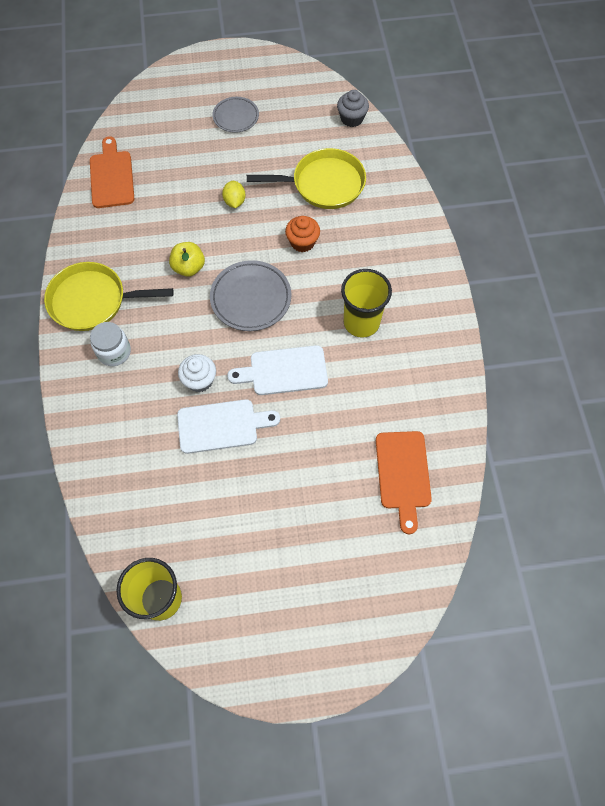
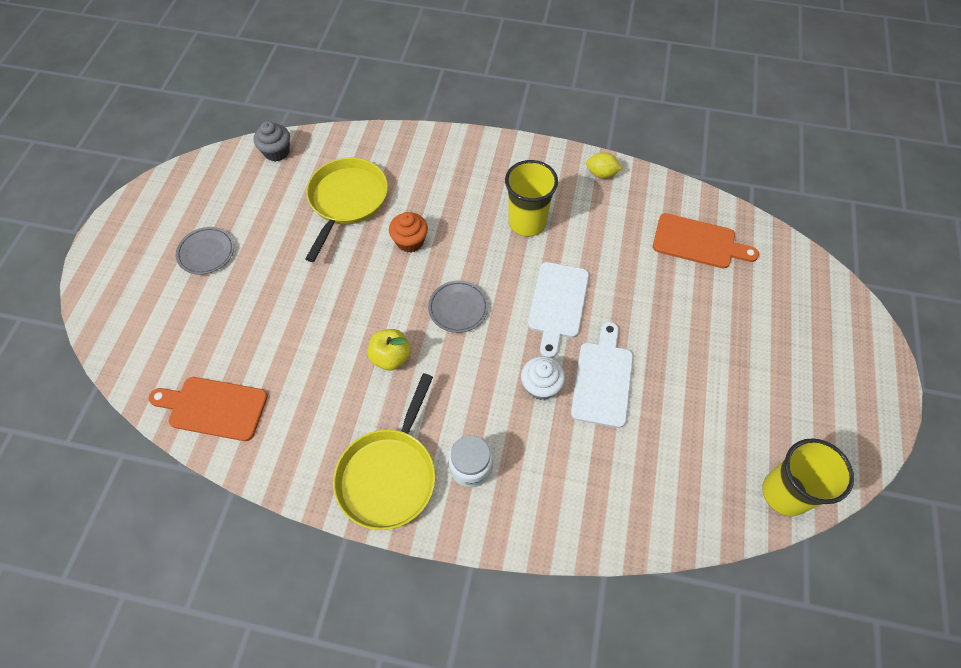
camera: 70 degrees left, 5 degrees down
grey plate [210,260,291,331] -> grey plate [428,280,488,333], size x0.65
yellow lemon [222,181,246,208] -> yellow lemon moved to [586,152,622,178]

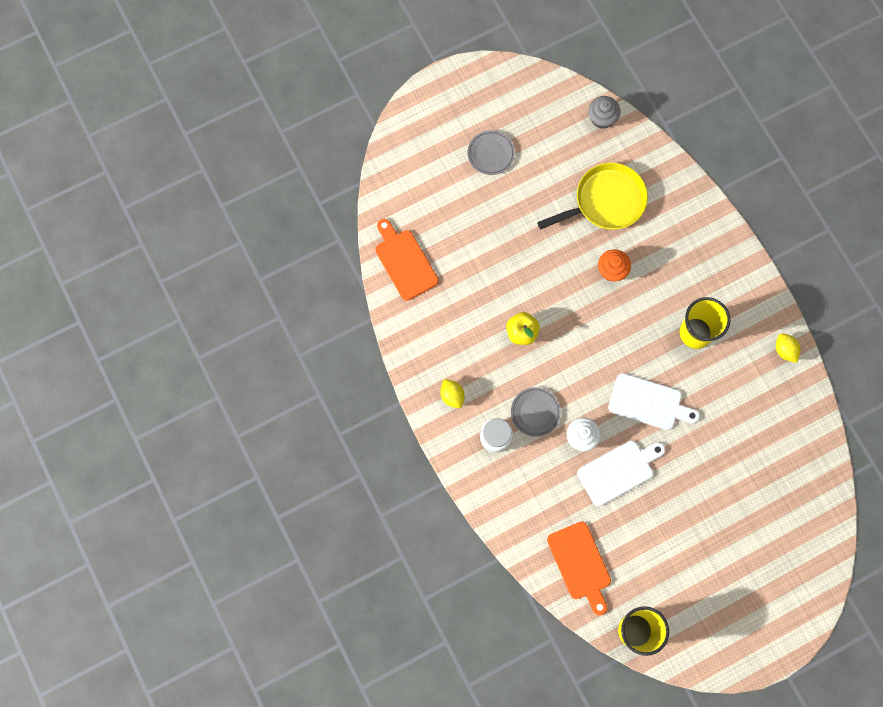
camera: 50 degrees right, 15 degrees up
yellow pan [333,373,436,530] -> yellow lemon [440,379,465,408]
grey plate [428,280,488,333] -> grey plate moved to [511,387,561,437]
white cutting board [528,262,589,358] -> white cutting board turned 135 degrees counterclockwise [608,373,700,430]
orange cutting board [653,213,759,268] -> orange cutting board moved to [547,522,611,616]

